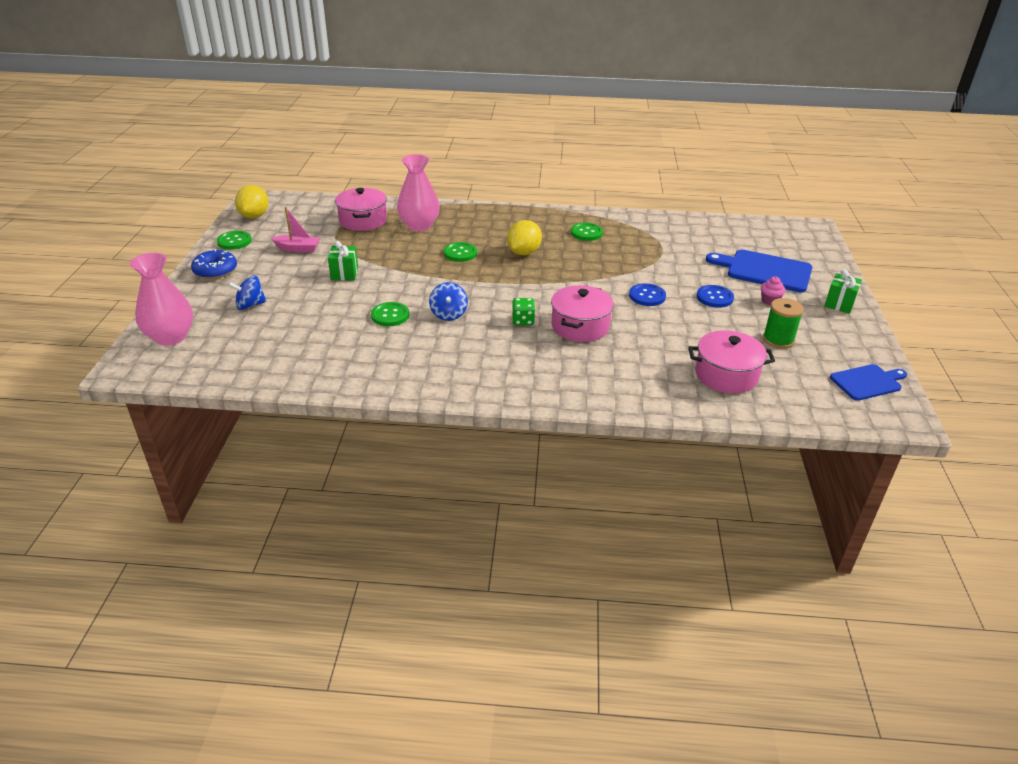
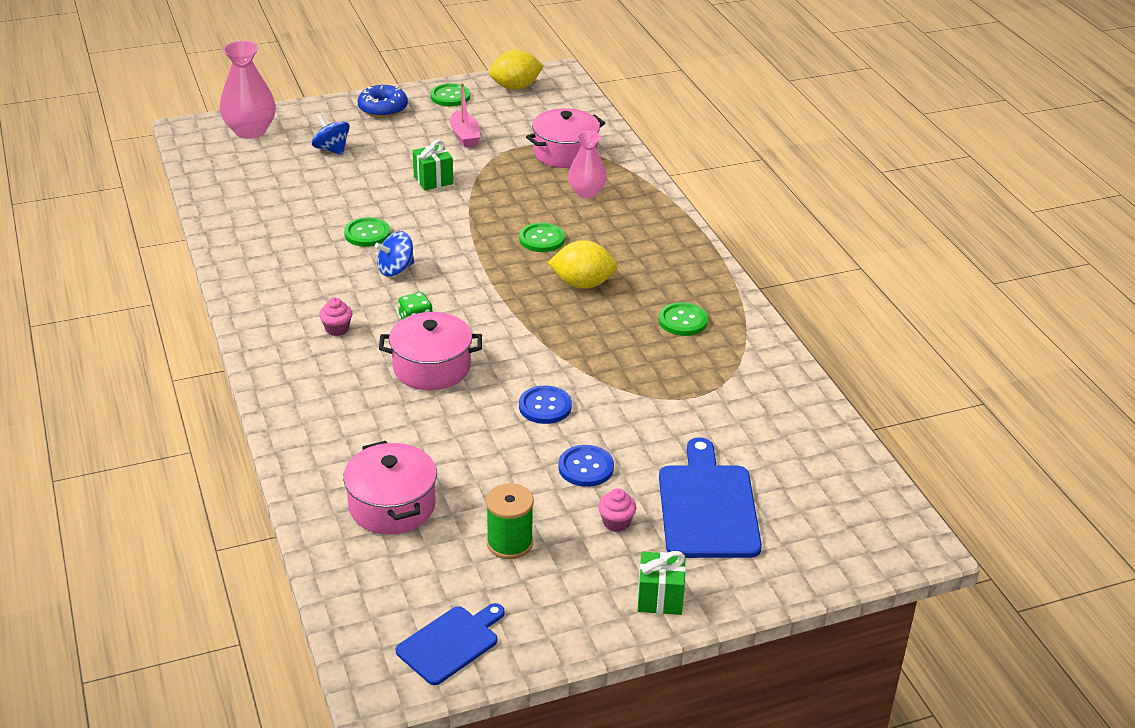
camera: 65 degrees right, 0 degrees up
pink vase [397,154,440,231] -> pink vase [568,131,607,198], size x0.66
blue cutting board [830,364,907,401] -> blue cutting board turned 90 degrees counterclockwise [396,603,505,685]
none -> pink cupcake [319,297,353,336]

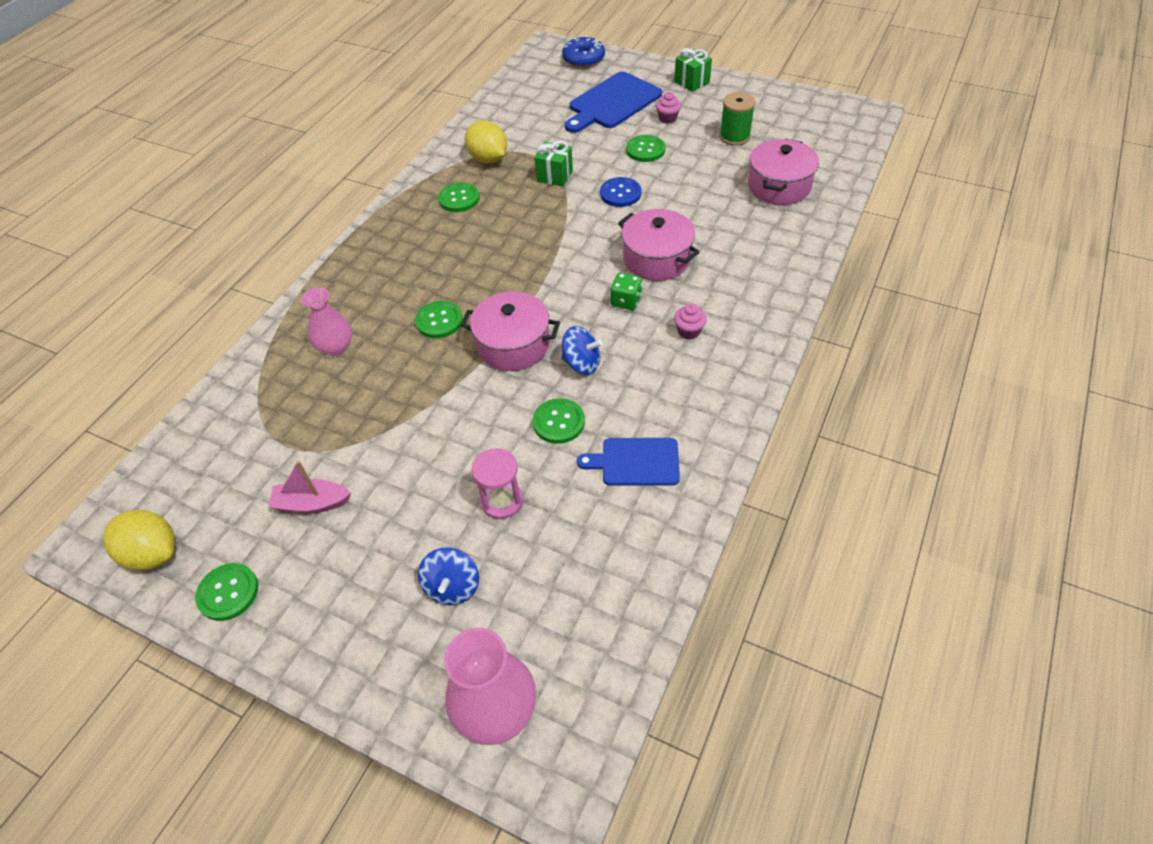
camera: 130 degrees left, 15 degrees up
blue donut [358,85,408,118] -> blue donut moved to [562,35,605,68]
blue cutting board [396,603,505,685] -> blue cutting board moved to [577,438,680,486]
green gift [413,140,453,190] -> green gift moved to [534,141,573,187]
pink boat [450,83,481,147] -> pink boat turned 120 degrees counterclockwise [268,461,351,513]
pink pot [526,108,605,168] -> pink pot moved to [461,291,560,371]
yellow lemon [548,240,617,289] -> yellow lemon moved to [465,121,507,163]
blue button [558,445,614,487] -> green button [626,135,666,162]
none -> pink hourglass [472,448,523,519]

